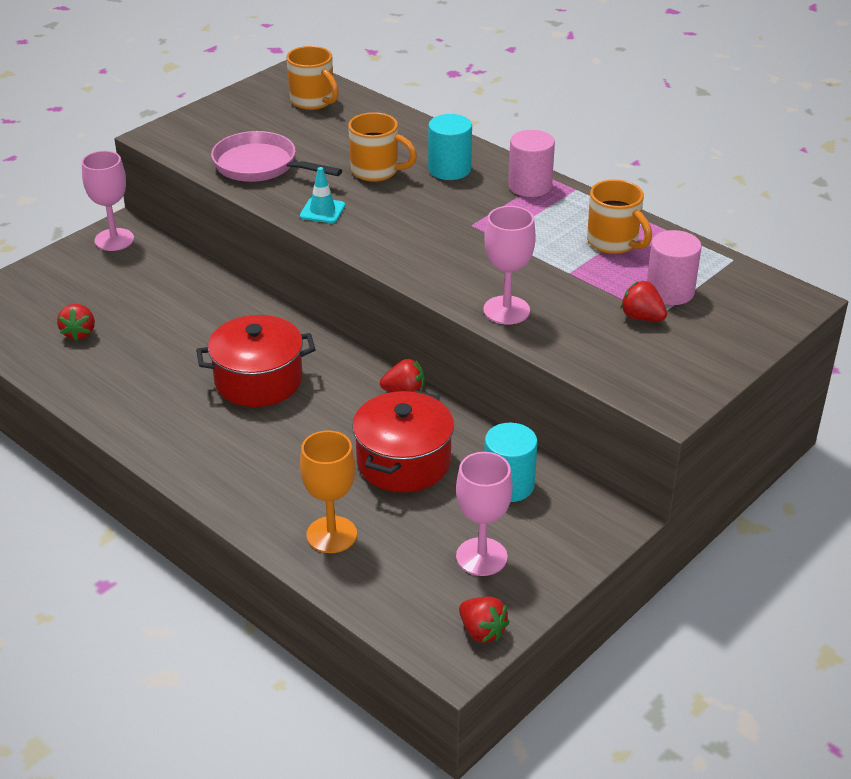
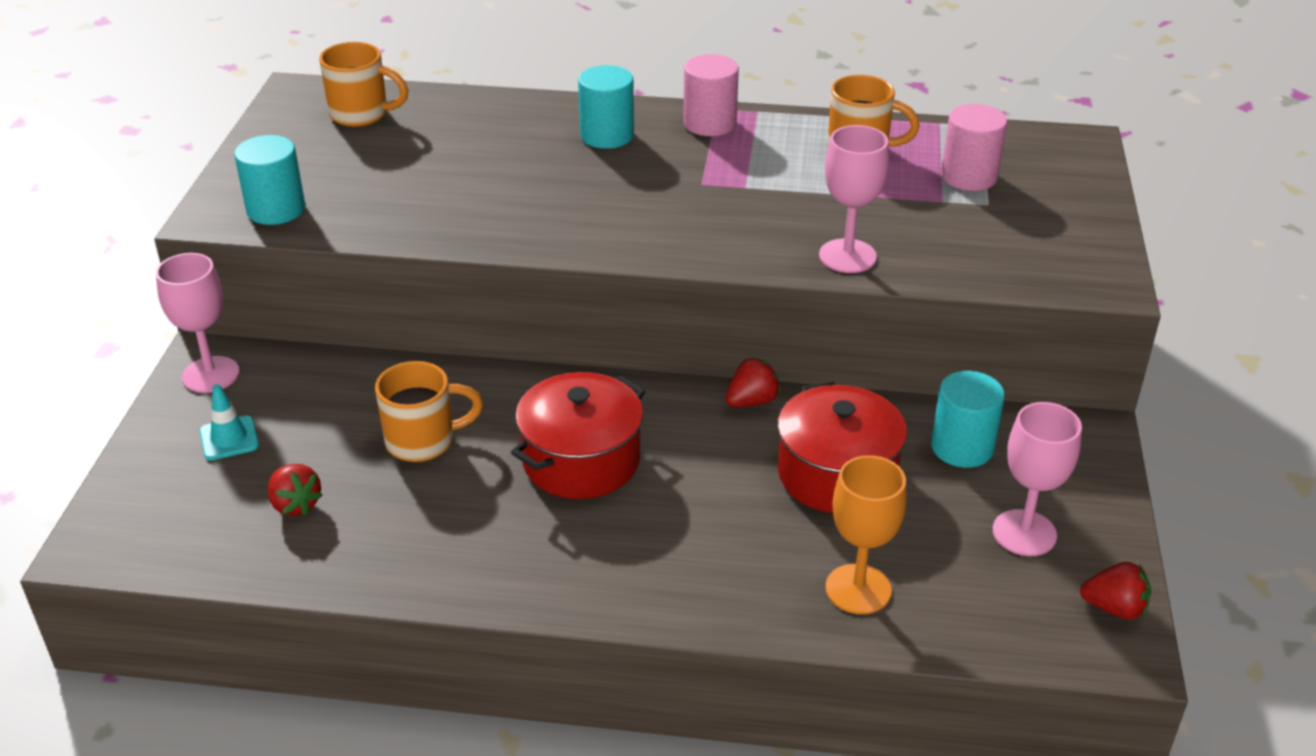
camera: 35 degrees left, 0 degrees up
pink pan [211,131,342,182] -> none
turquoise traffic cone [300,167,345,223] -> turquoise traffic cone moved to [200,384,259,461]
orange mug [348,112,417,182] -> orange mug moved to [375,361,483,462]
red strawberry [621,281,667,321] -> none
none -> turquoise cylinder [234,135,305,225]

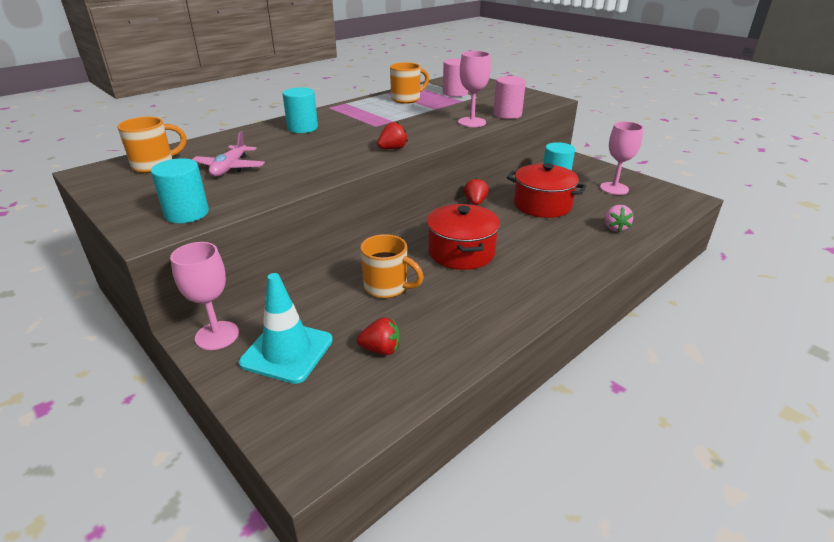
camera: 50 degrees left, 5 degrees down
turquoise traffic cone [200,384,259,461] -> turquoise traffic cone [239,273,333,384], size x1.83
orange mug [375,361,483,462] -> orange mug turned 90 degrees clockwise [360,234,424,298]
pink cylinder [683,54,739,136] -> pink cylinder moved to [493,76,526,119]
orange goblet [825,455,907,614] -> pink strawberry [605,205,633,232]
red strawberry [1080,562,1151,620] -> red strawberry moved to [377,122,408,149]
none -> pink plane [192,131,265,177]

